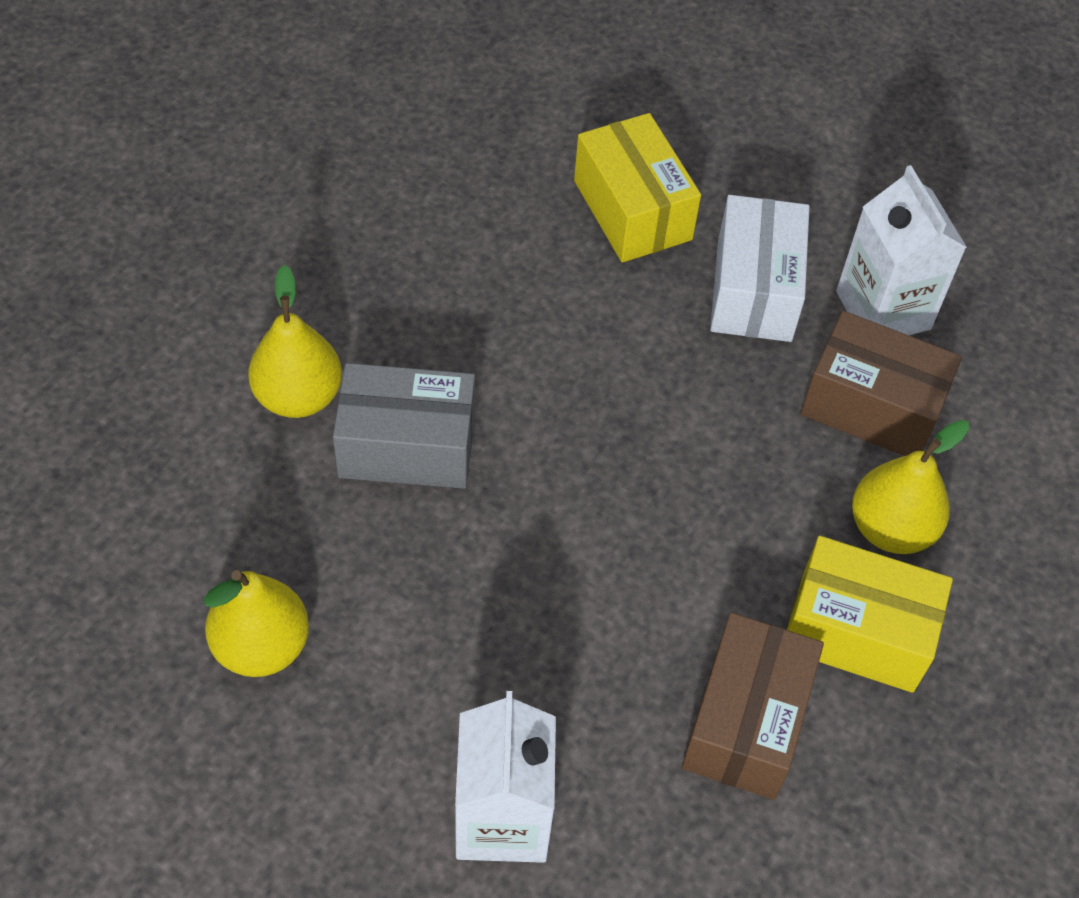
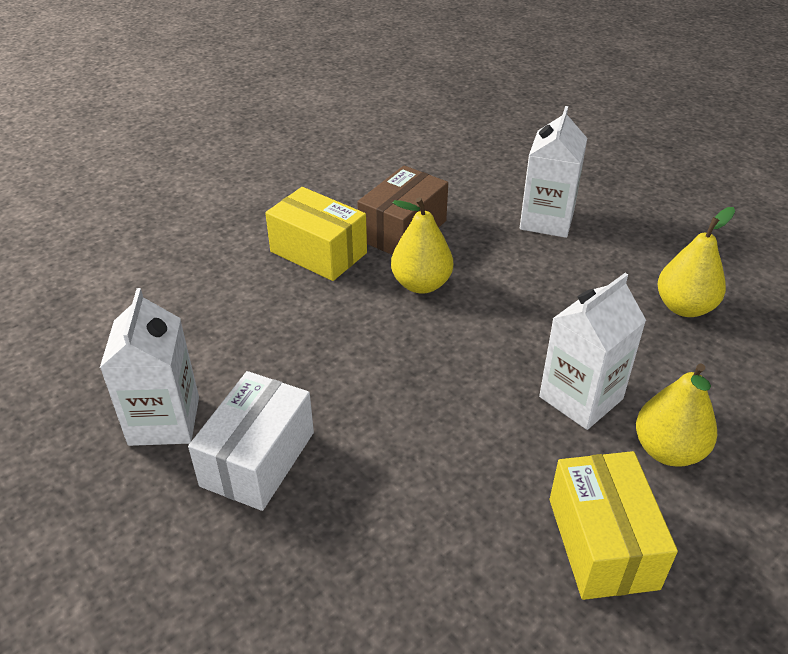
camera: 160 degrees left, 15 degrees down
grey box [333,363,475,489] -> white carton [539,273,646,430]
yellow box [574,113,701,263] -> yellow box moved to [550,451,678,600]
brown box [801,311,962,456] -> none
yellow pear [852,420,969,554] -> yellow pear moved to [391,197,453,294]

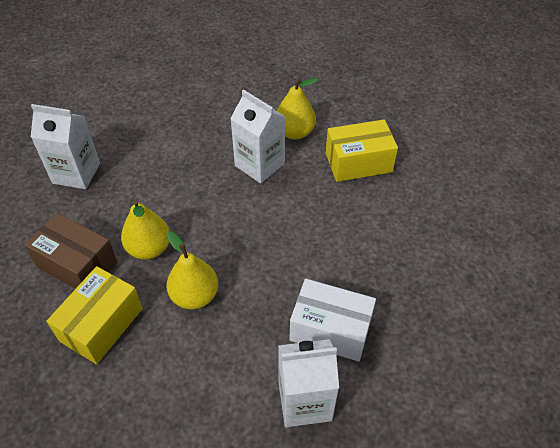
camera: 95 degrees left, 10 degrees up
yellow pear [657,207,735,317] -> yellow pear moved to [167,231,218,309]

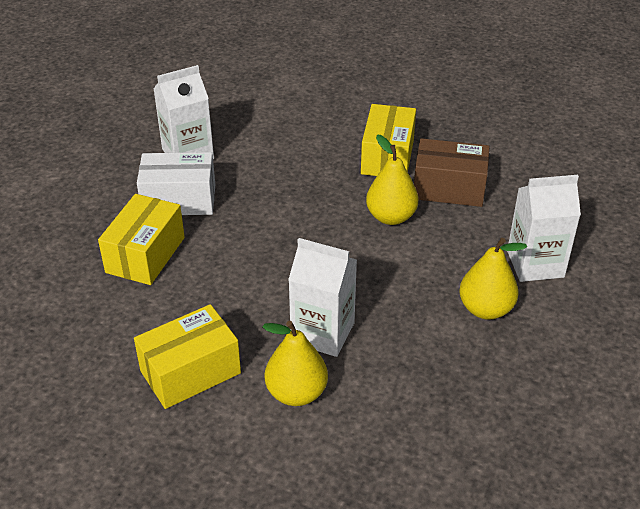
camera: 160 degrees right, 10 degrees down
yellow pear [167,231,218,309] -> yellow pear moved to [459,238,527,320]
none -> yellow box [98,194,185,285]

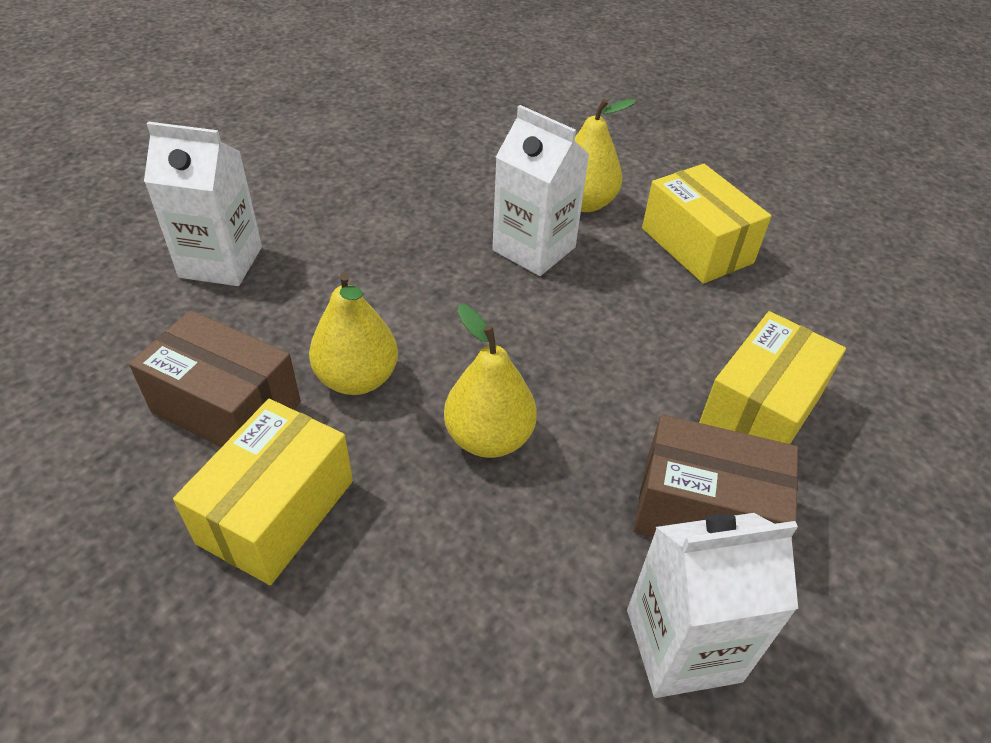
camera: 165 degrees left, 5 degrees up
yellow box [134,304,241,409] -> yellow box turned 75 degrees clockwise [642,164,771,284]
white box [137,152,215,215] -> brown box [634,414,798,537]
yellow pear [459,238,527,320] -> yellow pear moved to [444,304,537,458]

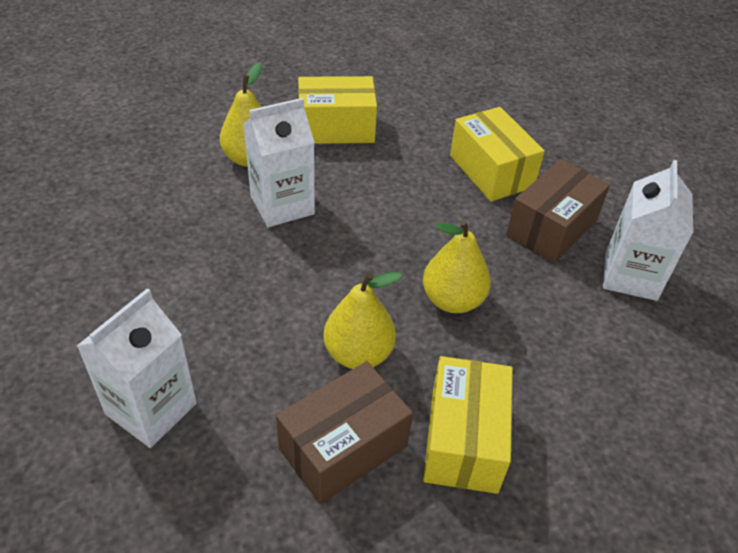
camera: 65 degrees left, 0 degrees up
yellow box [173,399,353,585] -> yellow box turned 45 degrees clockwise [423,356,513,494]

